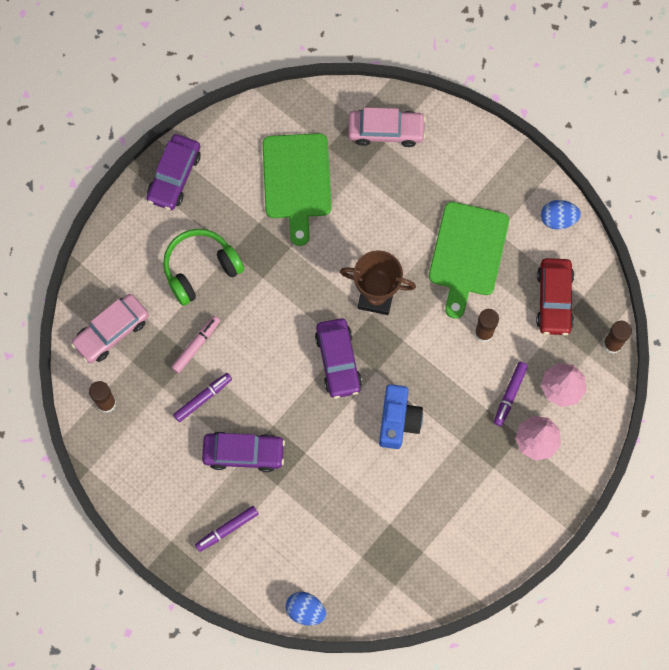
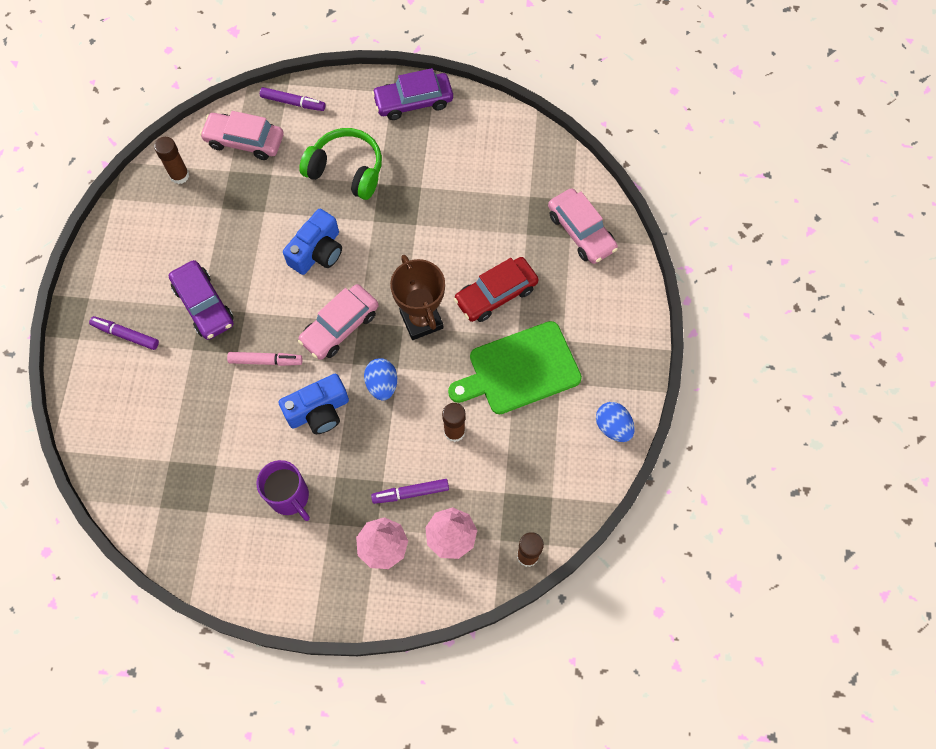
camera: 55 degrees right, 5 degrees down
pink marker [171,316,220,373] -> pink marker moved to [227,352,303,366]
purple marker [173,373,232,422] -> purple marker moved to [260,87,325,111]
green cutting board [263,133,331,246] -> none
blue egg [286,592,326,626] -> blue egg moved to [364,358,397,401]
purple car [315,318,362,399] -> pink car [298,284,378,360]
red car [536,258,574,335] -> red car moved to [454,257,539,322]
none -> purple mug [256,460,310,521]
none -> blue camera [283,209,342,275]

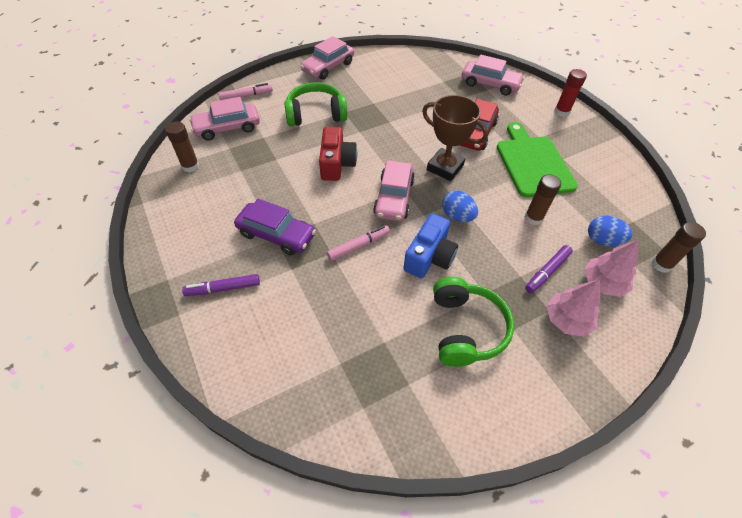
camera: 35 degrees left, 15 degrees down
purple mug [256,460,310,521] -> green headphones [433,277,514,367]
purple marker [260,87,325,111] -> pink marker [218,83,273,100]
blue camera [283,209,342,275] -> red camera [319,127,357,181]
purple car [372,68,453,120] -> pink car [300,36,354,80]
green cutting board [448,321,582,414] -> green cutting board turned 135 degrees clockwise [497,122,578,198]
blue egg [596,402,635,442] -> blue egg moved to [588,216,633,246]
none -> red glue stick [555,69,587,117]

